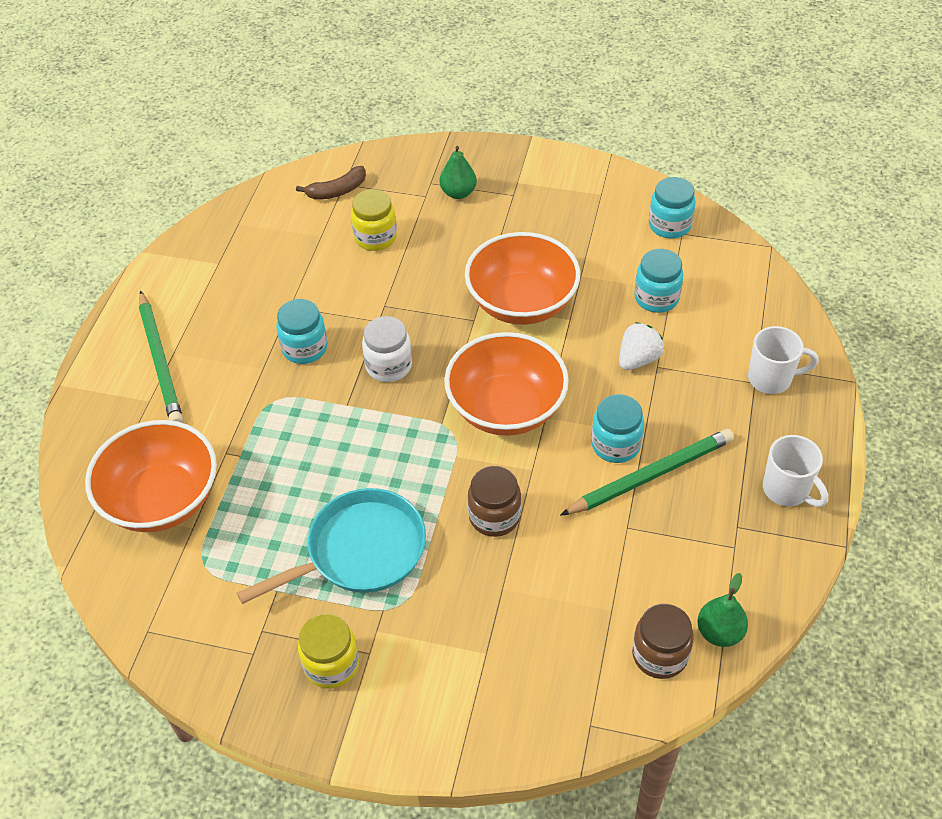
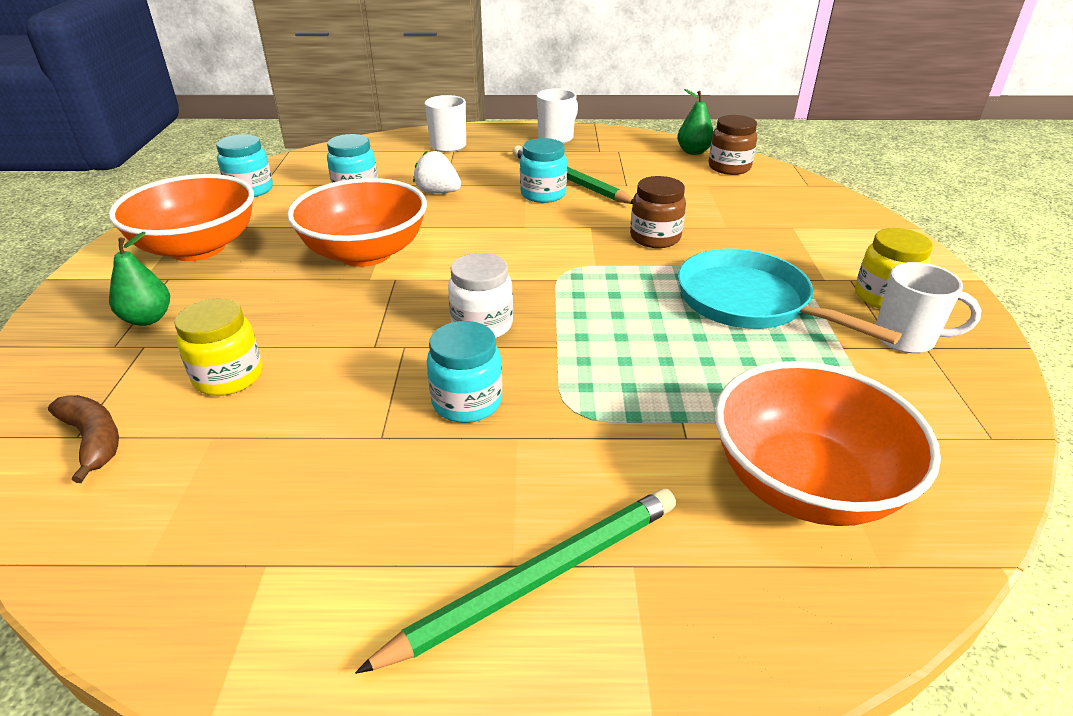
camera: 105 degrees left, 15 degrees down
orange bowl [444,332,569,436] -> orange bowl moved to [109,174,254,261]
none -> white mug [876,262,982,353]

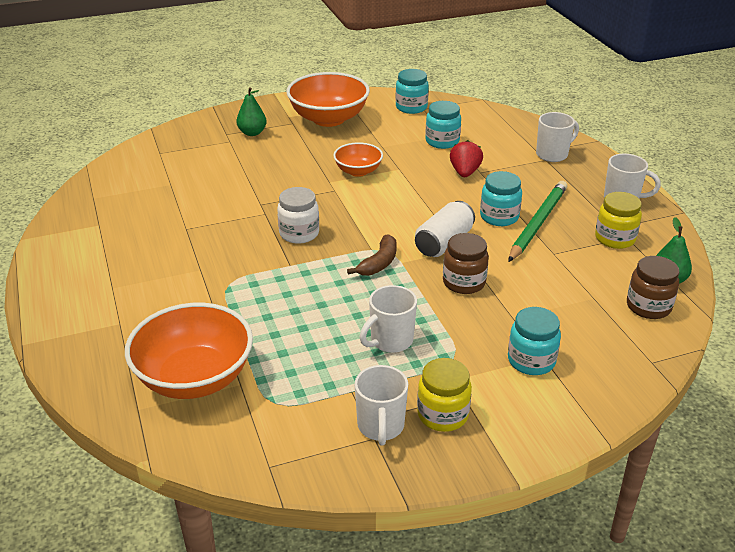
camera: 70 degrees right, 0 degrees up
brown banana [48,395,119,483] -> brown banana moved to [347,234,397,276]
yellow jar [175,299,263,396] -> yellow jar moved to [595,192,642,249]
orange bowl [287,178,427,267] -> orange bowl [333,142,383,177], size x0.55
green pencil [355,489,676,674] -> none
white strawberry [413,151,461,193] -> red strawberry [450,140,483,177]
turquoise jar [427,321,502,423] -> turquoise jar moved to [508,307,561,375]
turquoise pan [678,249,902,344] -> white mug [360,285,417,353]
none -> white can [415,201,475,257]

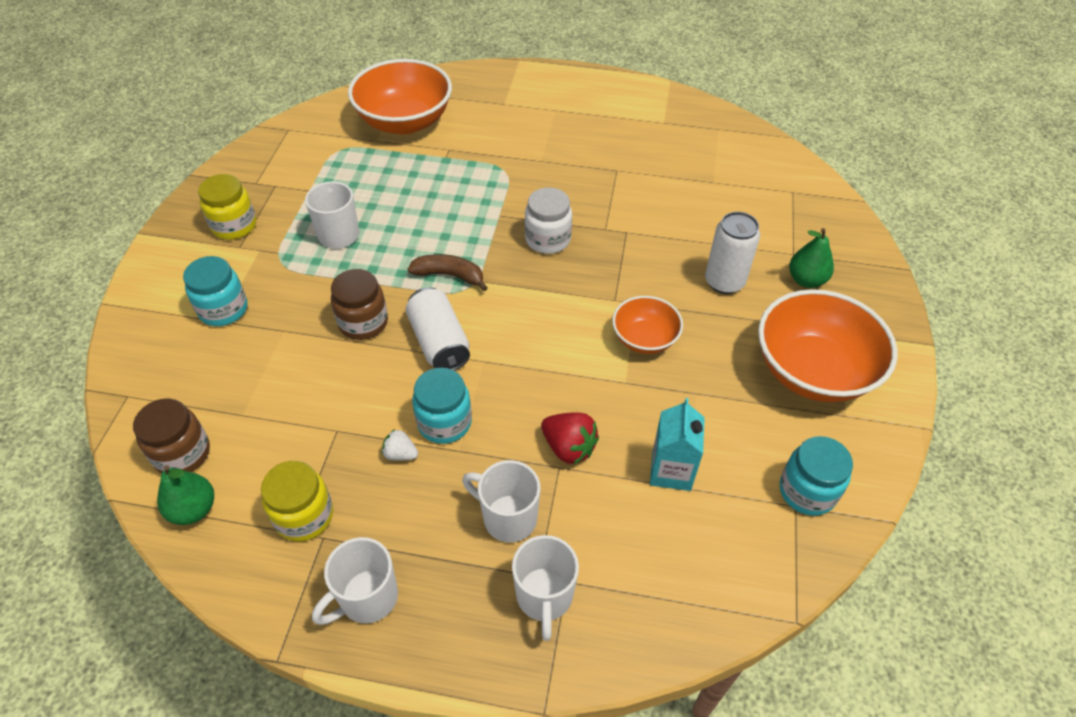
camera: 120 degrees right, 15 degrees up
brown banana [347,234,397,276] -> brown banana turned 135 degrees clockwise [408,254,488,291]
white mug [355,365,408,446] -> white mug moved to [462,460,541,543]
turquoise jar [426,101,461,149] -> turquoise carton [650,398,705,491]
green pencil [508,181,567,262] -> white strawberry [382,429,418,460]
none -> white can [705,212,760,294]

